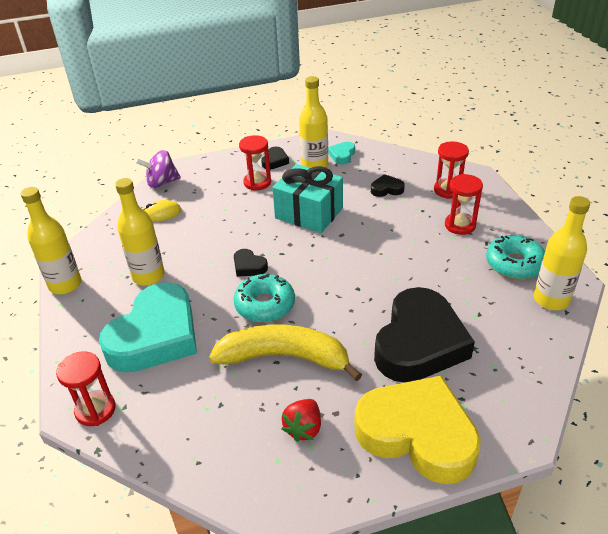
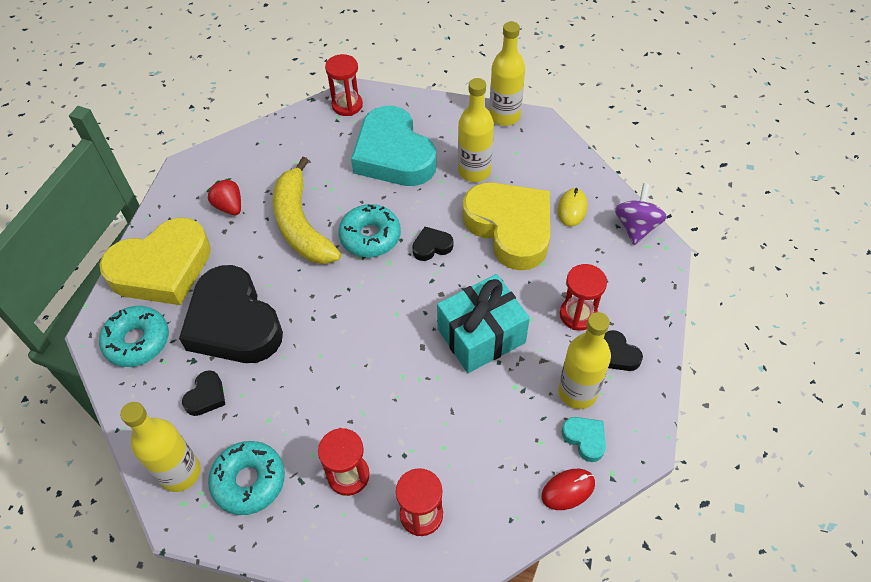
camera: 120 degrees right, 15 degrees up
yellow banana [209,324,362,381] -> yellow banana turned 120 degrees clockwise [273,157,341,264]
black heart [371,174,405,197] -> black heart moved to [182,370,225,416]
none -> turquoise donut [99,306,169,367]
none -> yellow heart [463,182,550,270]
none -> red mouse [541,469,595,510]

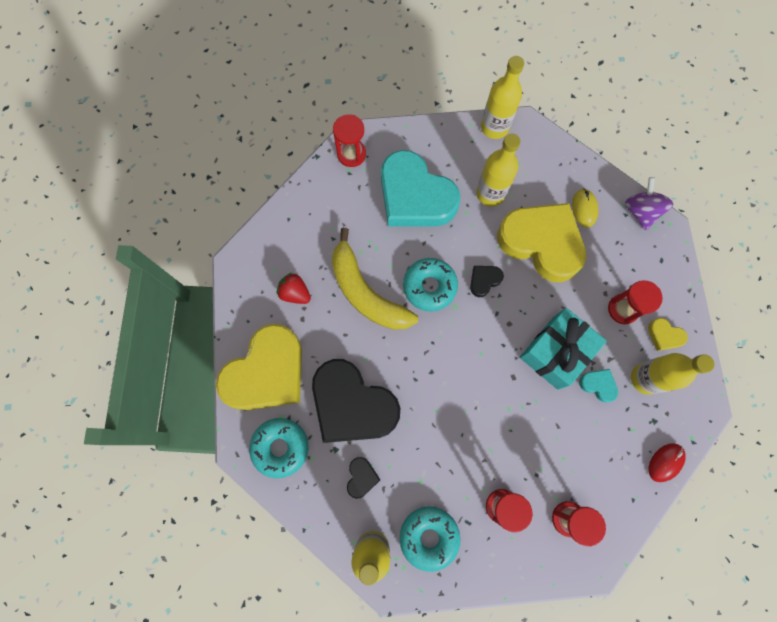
camera: 20 degrees left, 20 degrees up
turquoise heart [562,417,606,462] -> turquoise heart moved to [579,369,618,403]
black heart [604,330,643,371] -> yellow heart [648,318,688,351]

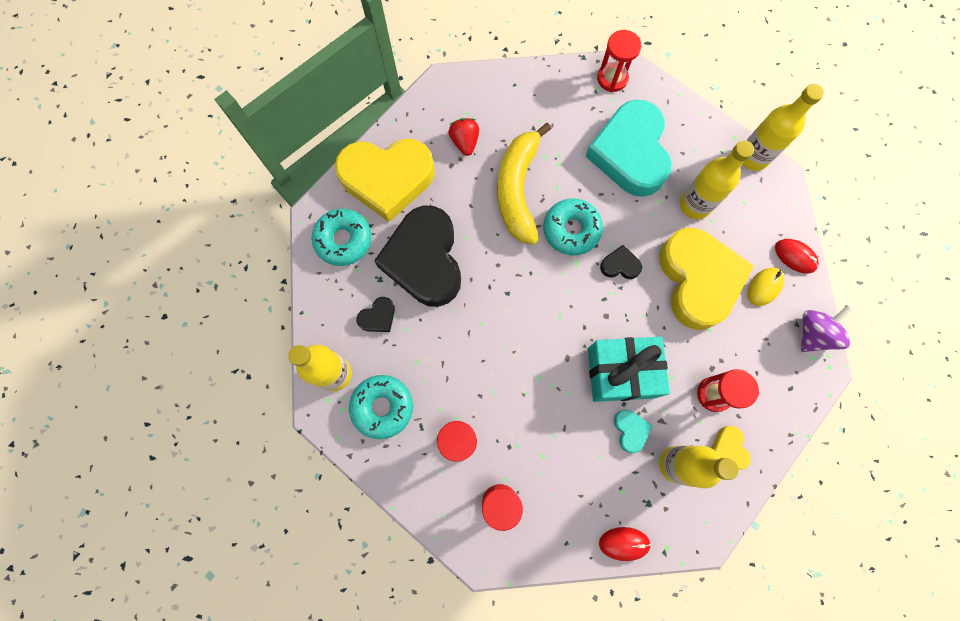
camera: 45 degrees right, 0 degrees up
none -> red mouse [775,239,819,274]

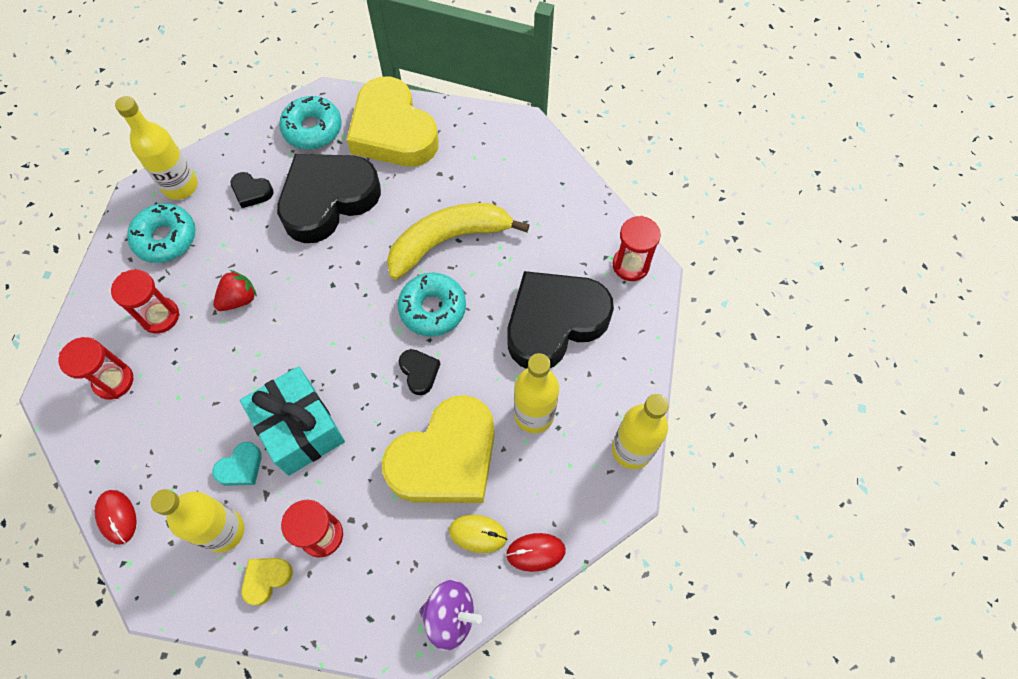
camera: 60 degrees right, 10 degrees down
red strawberry [448,118,479,156] -> red strawberry moved to [213,270,257,311]
turquoise heart [585,99,672,197] -> black heart [508,271,614,369]
red mouse [775,239,819,274] -> red mouse turned 75 degrees clockwise [506,533,566,572]

